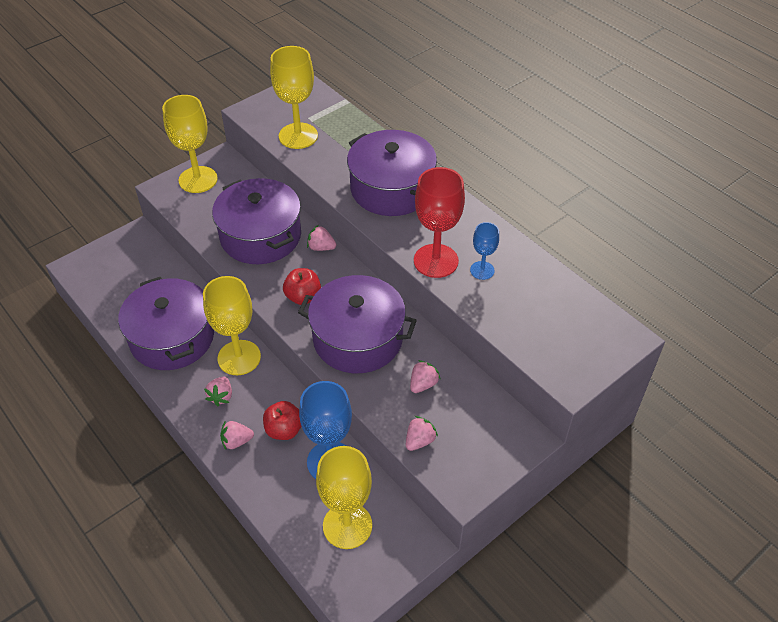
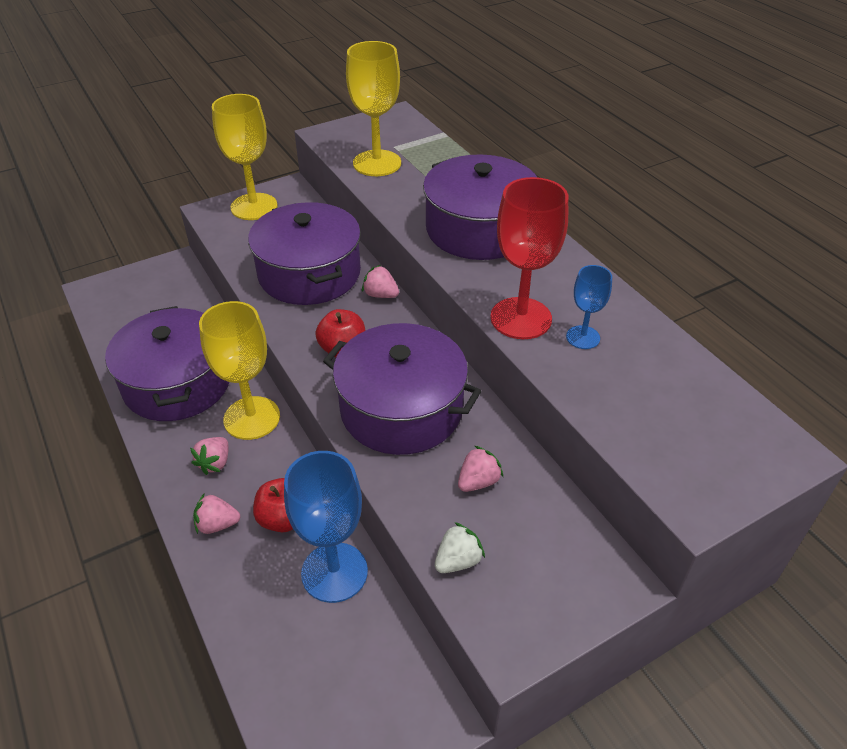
camera: 10 degrees right, 5 degrees down
yellow goblet [316,446,372,549] -> none
pink strawberry [406,416,438,451] -> white strawberry [435,522,485,573]

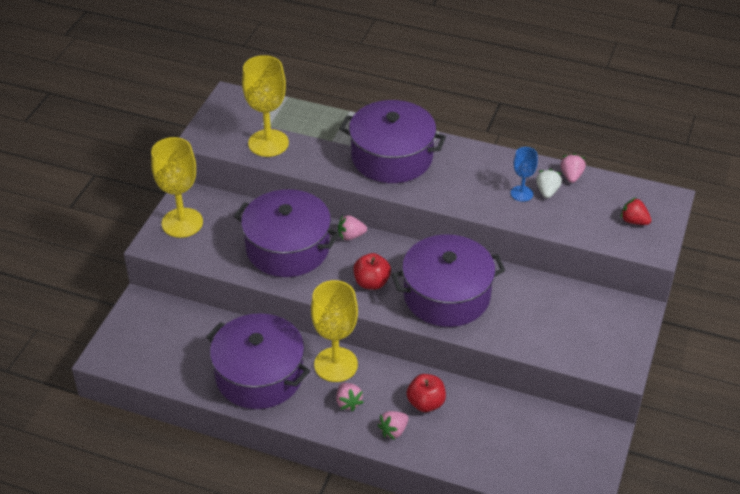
camera: 40 degrees left, 0 degrees up
blue goblet [284,451,368,603] -> none
white strawberry [435,522,485,573] -> white strawberry moved to [536,169,562,198]
pink strawberry [458,446,504,492] -> pink strawberry moved to [560,153,586,183]
red goblet [490,177,568,339] -> none
none -> red strawberry [620,197,651,225]

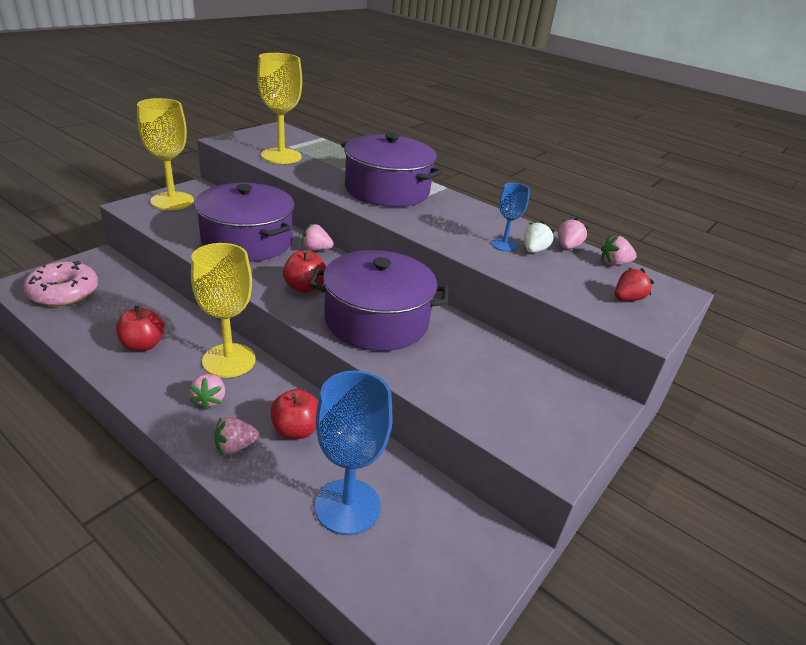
camera: 15 degrees right, 10 degrees down
purple pot [206,313,310,409] -> red apple [116,306,165,351]
red strawberry [620,197,651,225] -> red strawberry turned 90 degrees clockwise [615,268,654,301]
none -> pink donut [23,261,98,306]
none -> blue goblet [315,370,393,535]
none -> pink strawberry [601,236,637,266]

